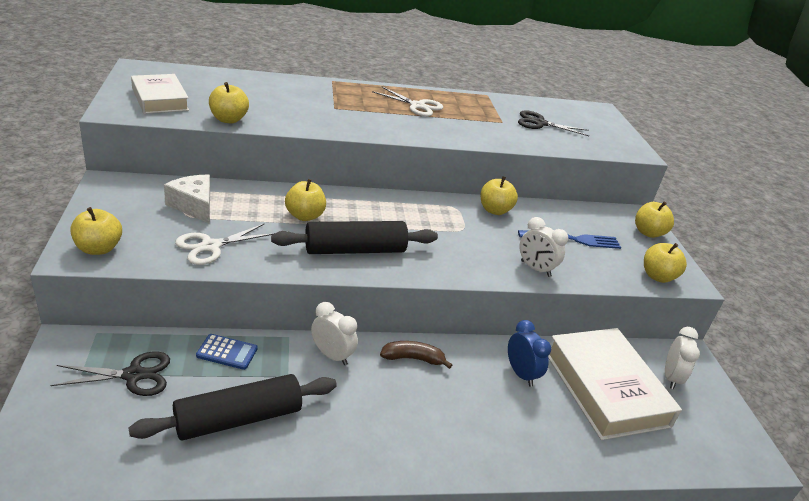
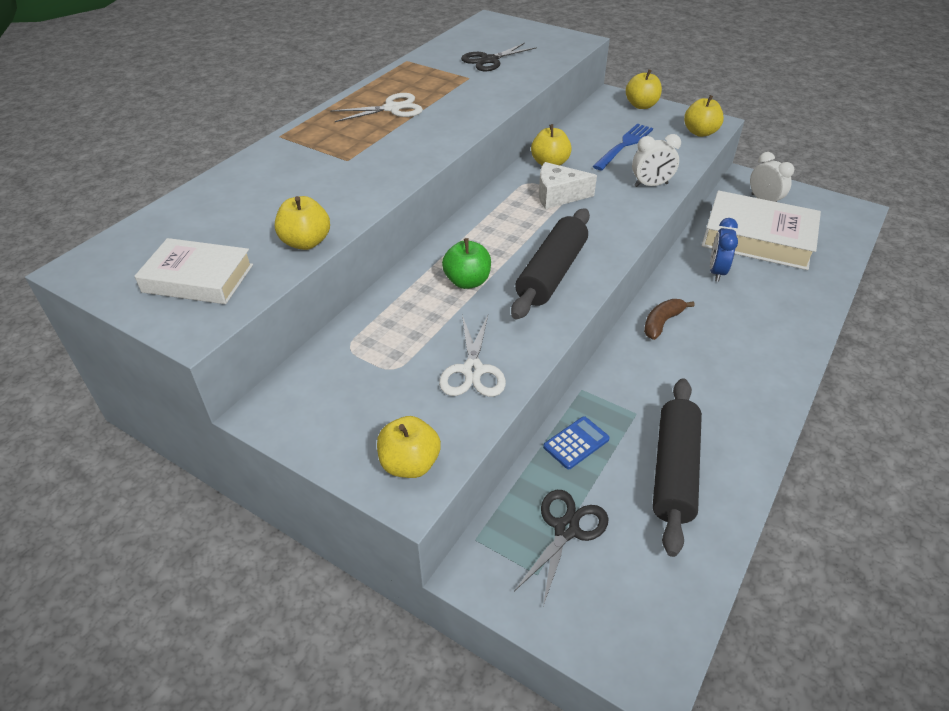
camera: 45 degrees left, 10 degrees up
white cheese [164,175,210,224] -> white cheese moved to [539,162,597,209]
yellow apple [285,179,326,221] -> green apple [442,238,491,289]
white clock [311,302,358,365] -> none
blue clock [508,320,551,387] -> blue clock turned 90 degrees counterclockwise [710,218,738,282]

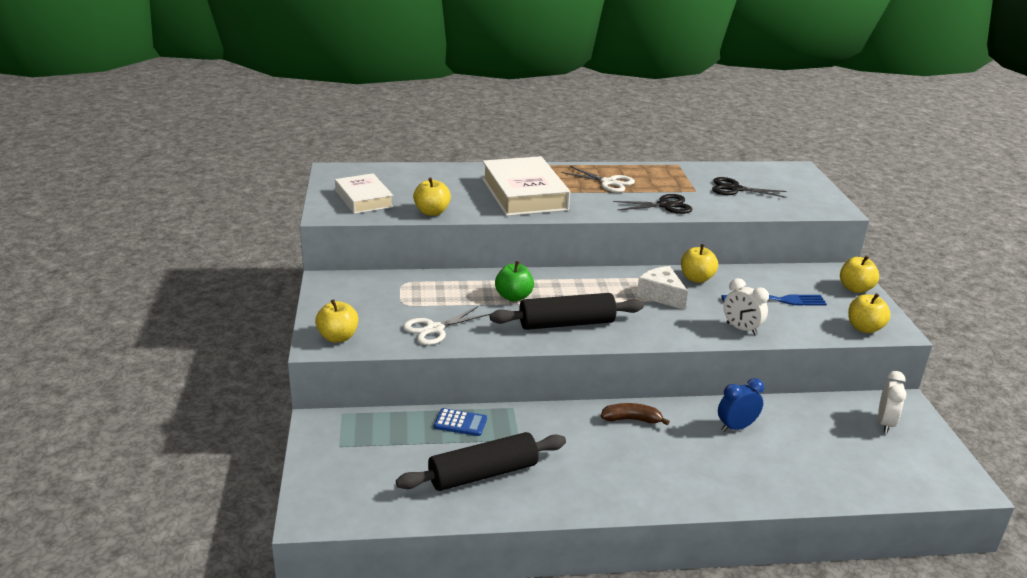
camera: 50 degrees right, 15 degrees down
black scissors [514,490,609,606] -> black scissors moved to [613,194,692,214]
white book [702,190,821,270] -> white book moved to [482,156,570,216]

